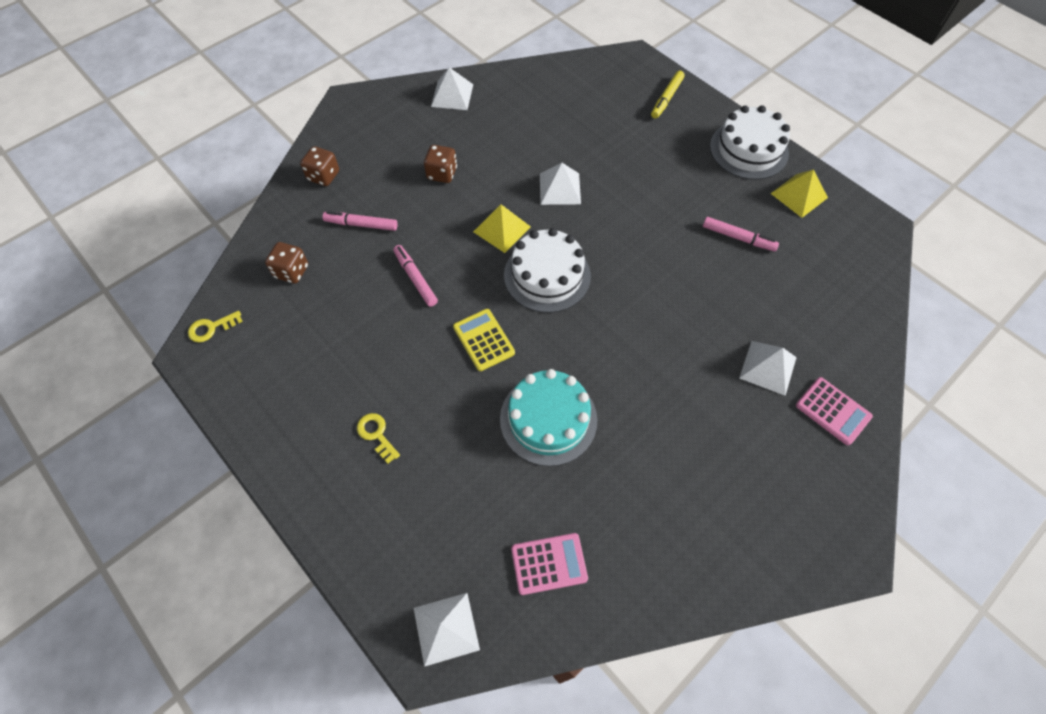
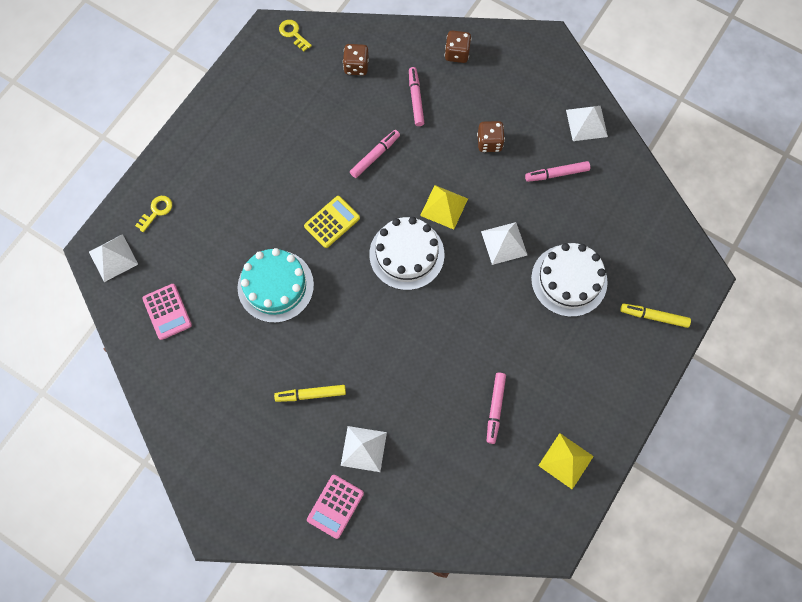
camera: 75 degrees right, 10 degrees up
yellow key [357,413,400,464] -> yellow key moved to [135,196,172,232]
white cake [710,105,790,180] -> white cake moved to [531,243,608,317]
none -> yellow marker [274,385,346,402]
none -> pink marker [525,161,590,182]

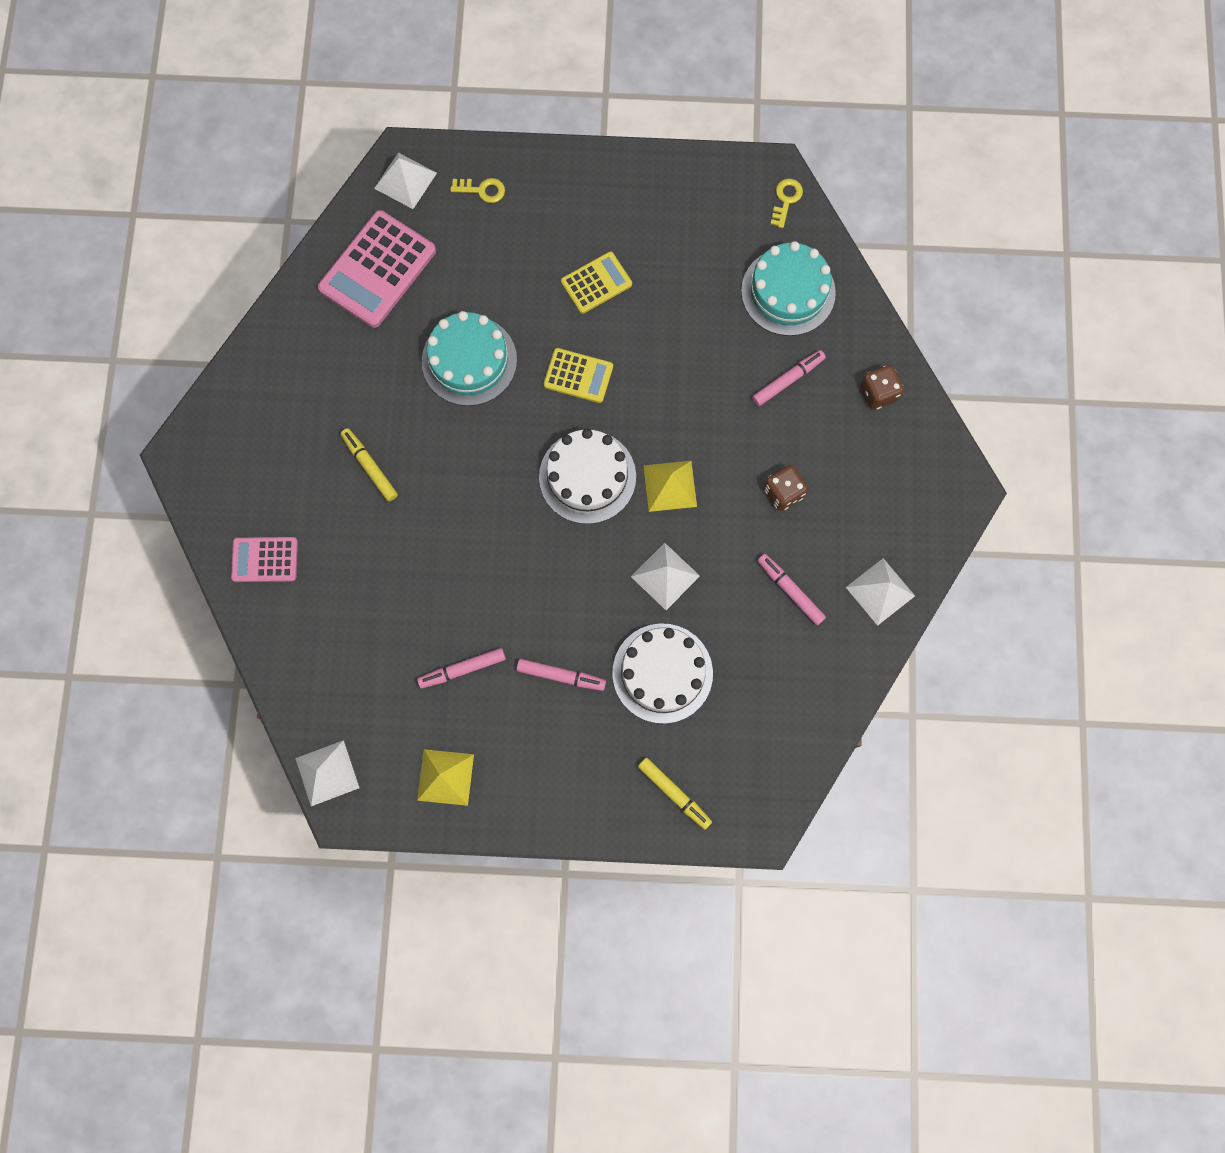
camera: 60 degrees right, 5 degrees up
pink calculator [142,284,192,340] -> pink calculator [318,210,436,328], size x1.74
white pyramid [341,426,387,472] -> white pyramid moved to [295,740,359,806]
brown dice [343,44,369,75] -> turquoise cake [741,241,836,336]
pink marker [350,130,400,178] -> pink marker moved to [516,659,606,691]
yellow marker [620,304,691,328] -> yellow marker turned 150 degrees clockwise [638,758,712,830]
none -> yellow calculator [561,252,632,314]

